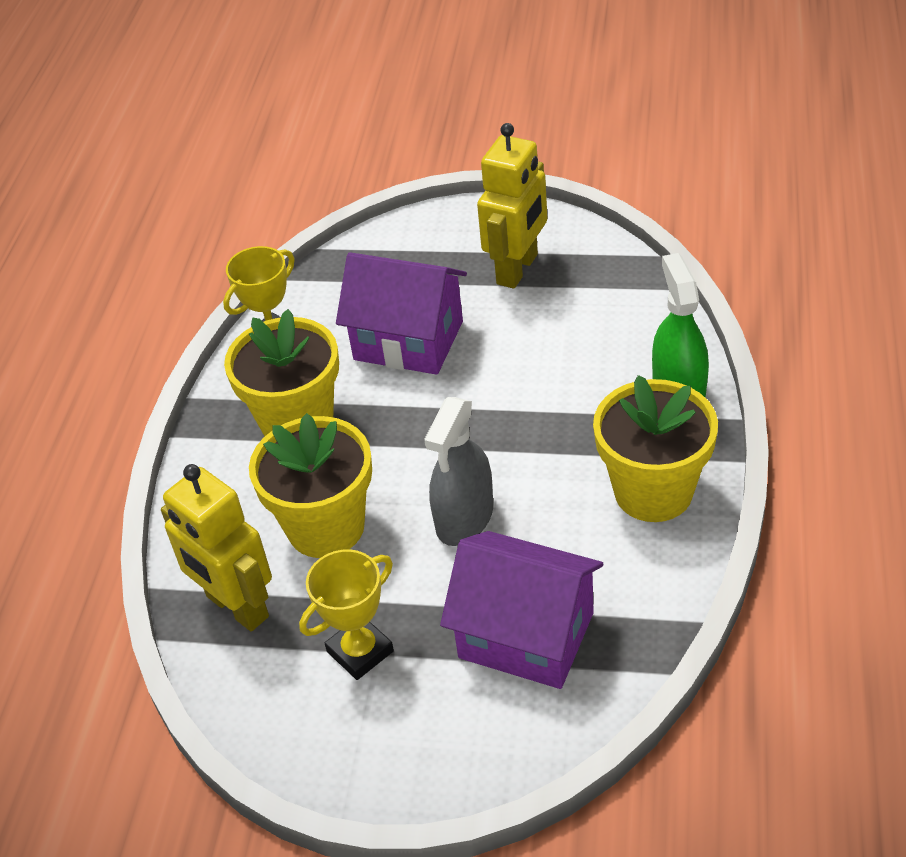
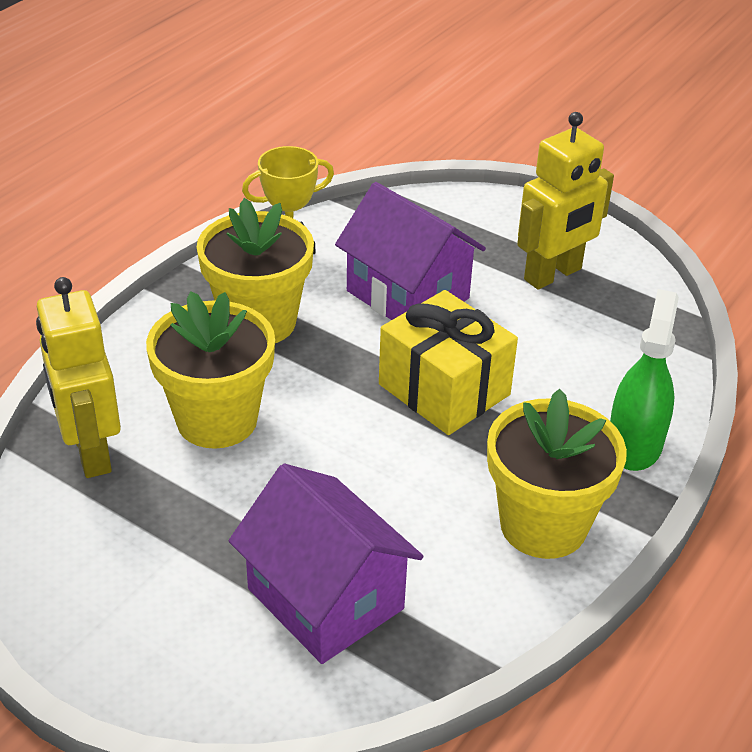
camera: 20 degrees right, 5 degrees down
yellow trophy [299,549,394,680] -> none
grey spray bottle [424,397,493,546] -> none
none -> yellow gift [379,290,518,435]

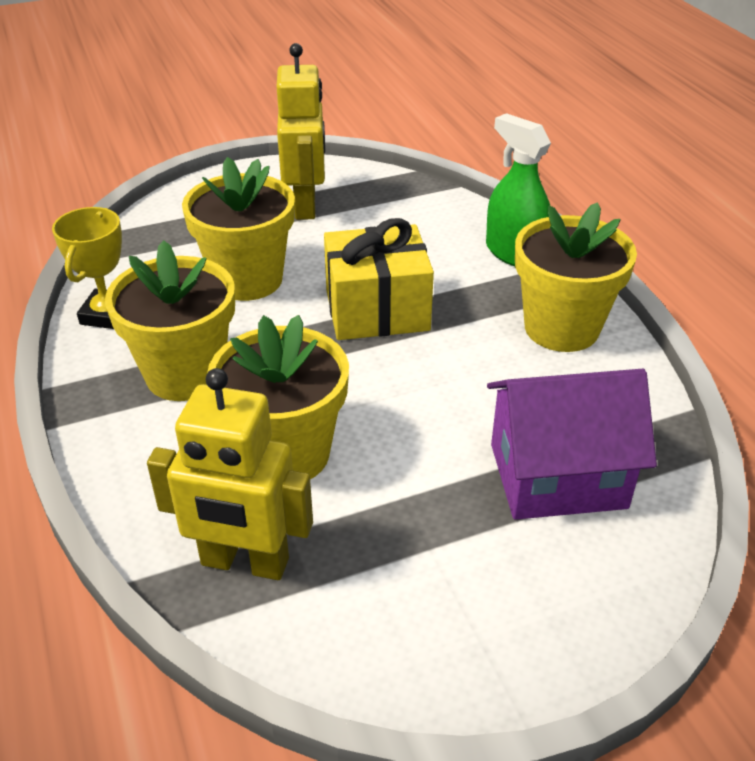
camera: 55 degrees left, 0 degrees up
purple house [335,182,486,320] -> yellow flower pot [182,157,295,301]

